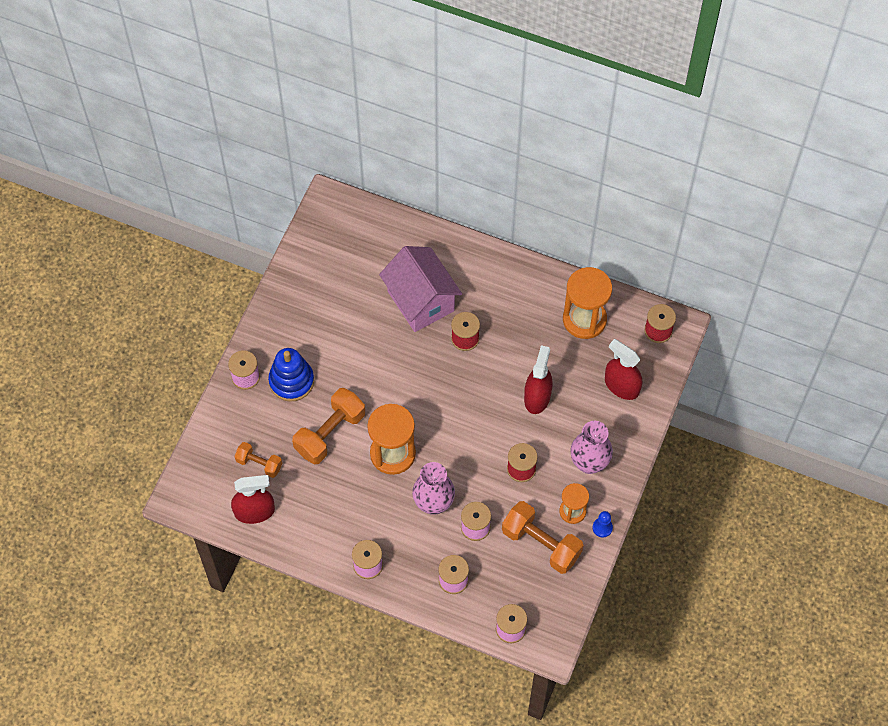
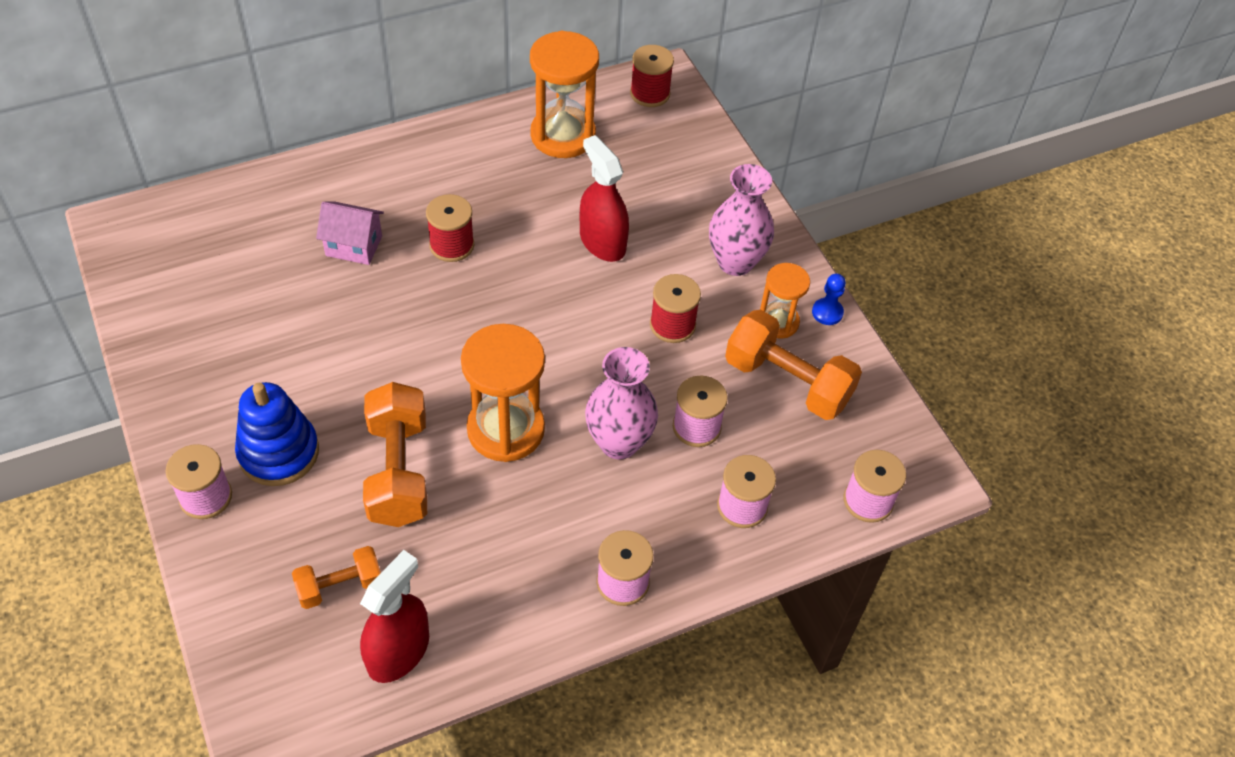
camera: 50 degrees left, 10 degrees down
pink house [379,246,462,332] -> pink house [316,202,384,265], size x0.53
orange dumbbell [502,501,584,574] -> orange dumbbell turned 45 degrees clockwise [725,309,862,420]
red spray bottle [605,339,642,400] -> none

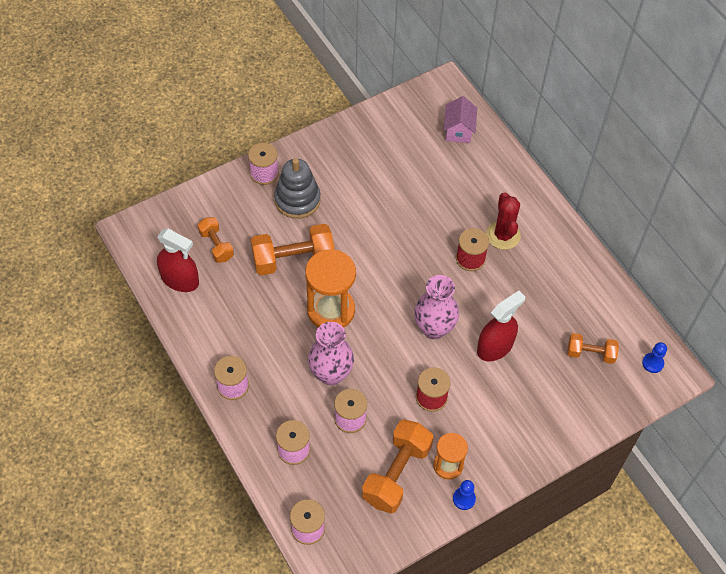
camera: 85 degrees right, 5 degrees up
blue stacking toy [235,382,319,486] -> grey stacking toy [274,158,321,219]
pink house [316,202,384,265] -> pink house moved to [444,96,477,143]
orange hourglass [530,31,599,158] -> none
red spool [630,45,674,107] -> blue pawn [642,342,667,373]
pink vase [709,164,774,276] -> pink vase moved to [414,275,459,339]
none -> red cactus [486,192,521,250]
none -> orange dumbbell [567,333,619,364]

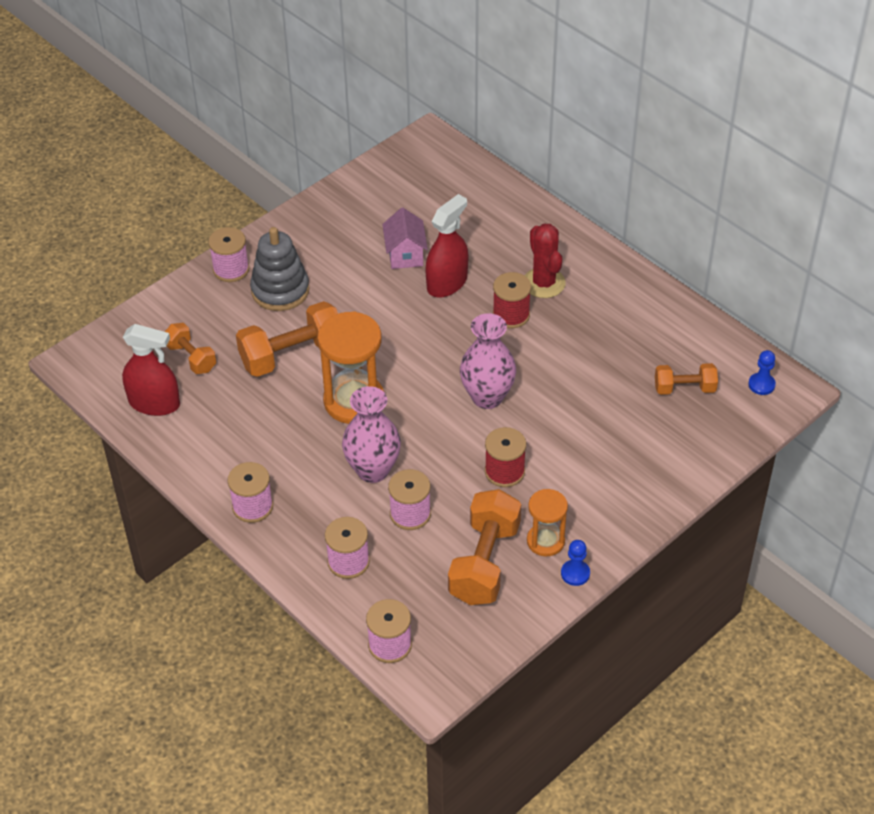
camera: 10 degrees left, 10 degrees down
pink house [444,96,477,143] -> pink house moved to [382,208,428,269]
red spray bottle [477,291,525,361] -> red spray bottle moved to [425,194,468,298]

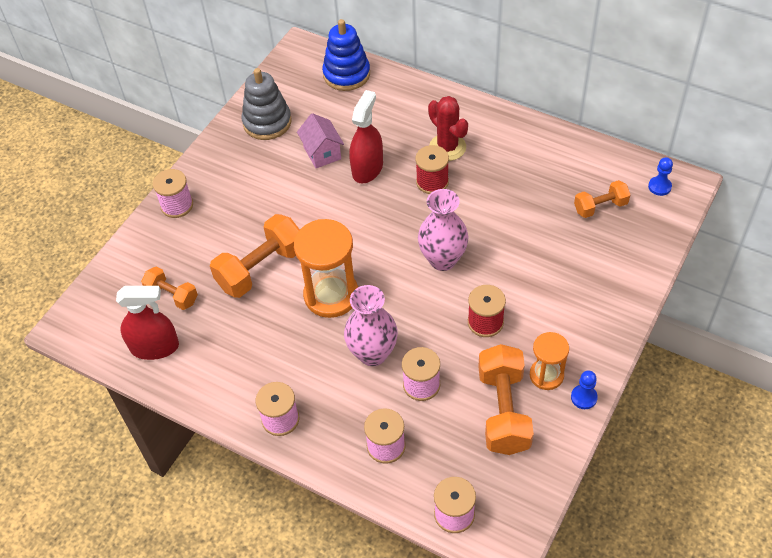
camera: 15 degrees left, 5 degrees up
grey stacking toy [250,227,310,311] -> grey stacking toy moved to [242,68,292,140]
none -> blue stacking toy [322,19,370,91]

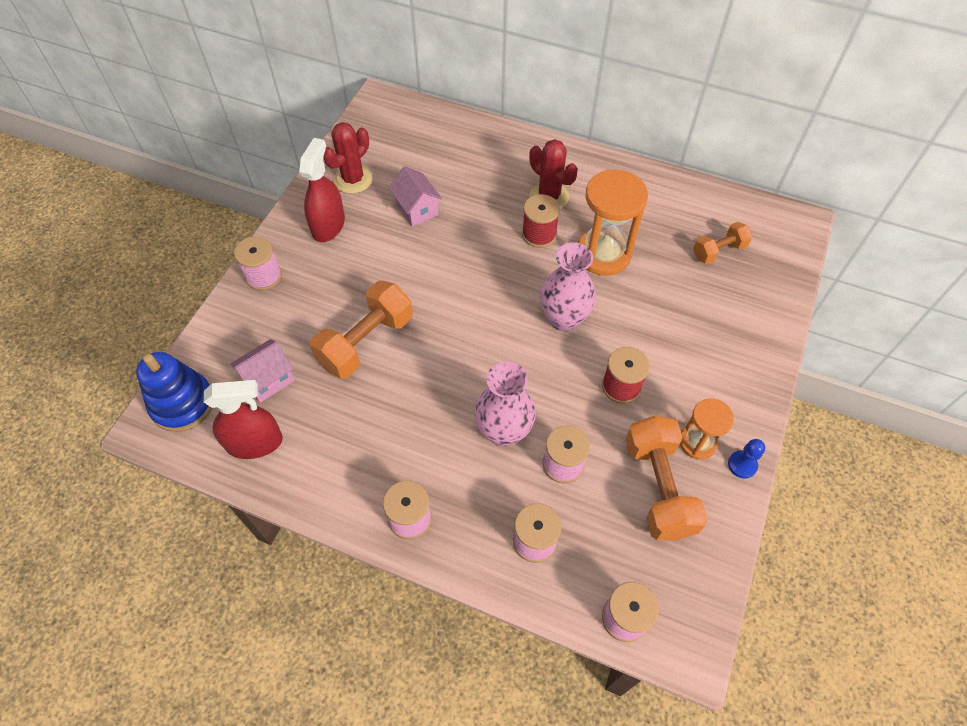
camera: 10 degrees left, 5 degrees up
orange dumbbell [141,267,198,310] -> pink house [230,339,295,403]
grey stacking toy [242,68,292,140] -> red cactus [323,122,372,194]
orange hourglass [294,219,358,318] -> orange hourglass moved to [578,169,648,276]
blue stacking toy [322,19,370,91] -> blue stacking toy moved to [136,352,212,432]
red spray bottle [349,90,383,184] -> red spray bottle moved to [299,138,345,242]
blue pawn [648,157,673,196] -> none

